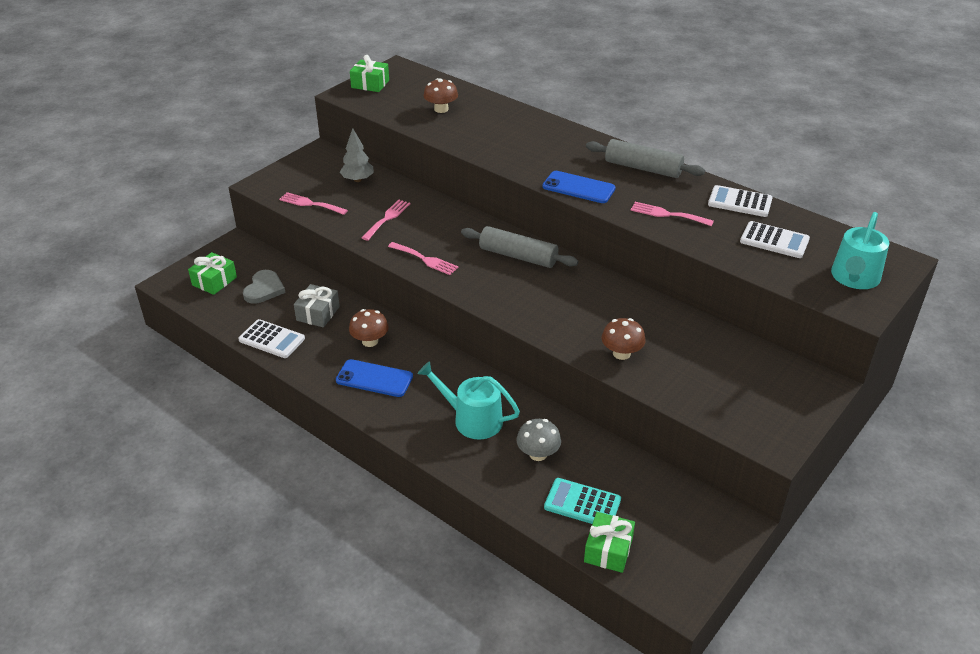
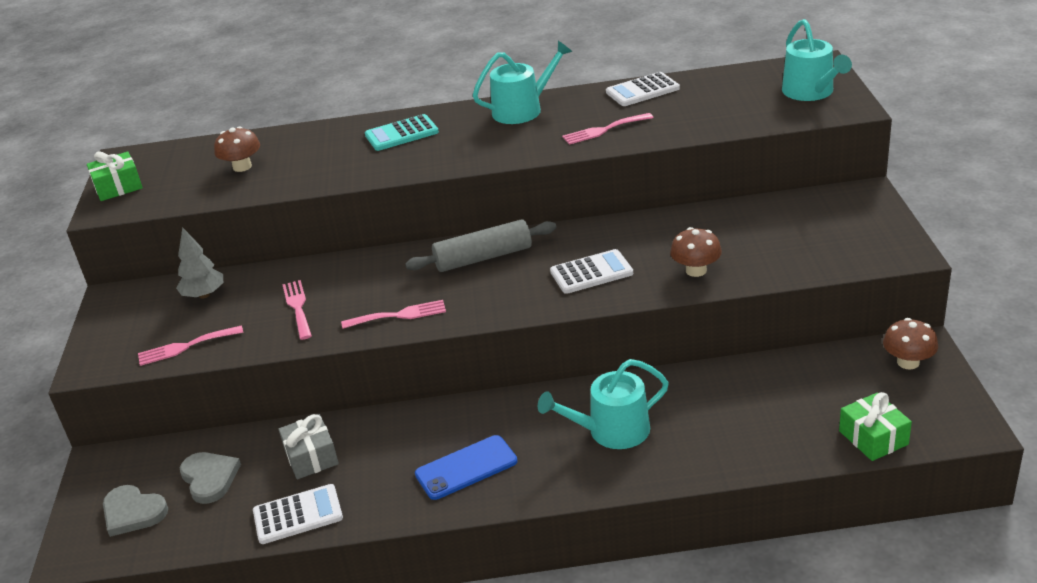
camera: 40 degrees left, 5 degrees down
green gift [188,252,237,295] -> grey heart [103,485,168,537]
brown mushroom [349,309,389,347] -> brown mushroom moved to [883,318,938,369]
grey mushroom [516,419,561,461] -> none
blue phone [543,171,616,203] -> none
turquoise calculator [544,478,621,524] -> turquoise calculator moved to [365,114,439,151]
grey rolling pin [586,139,705,178] -> turquoise watering can [473,41,572,124]
white calculator [740,221,810,258] -> white calculator moved to [550,249,633,294]

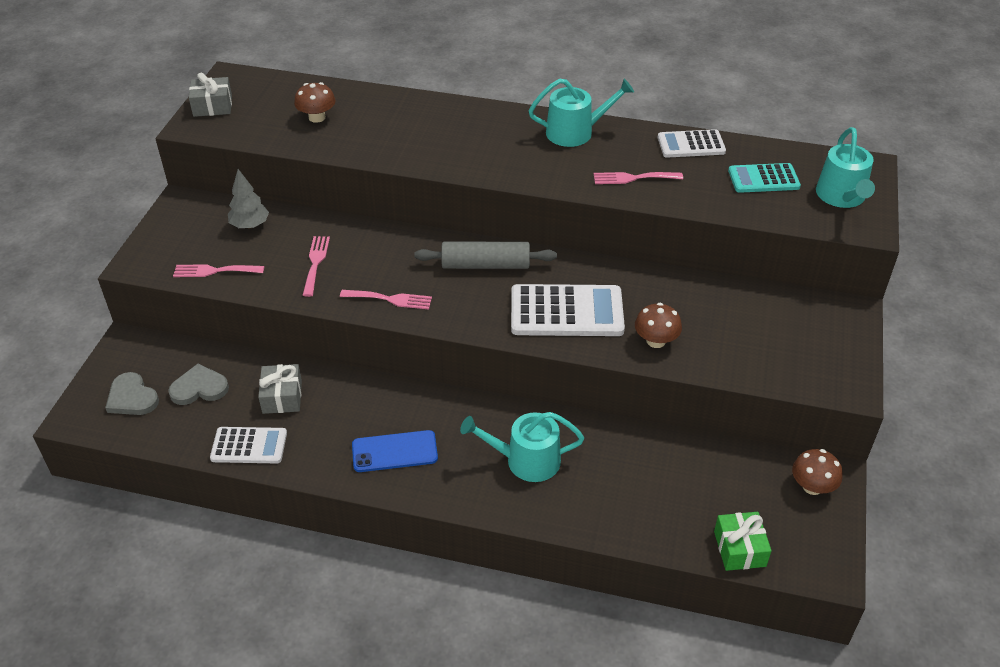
camera: 15 degrees right, 10 degrees up
green gift [87,152,143,201] -> grey gift [189,72,232,117]
grey heart [180,452,241,504] -> grey heart turned 90 degrees counterclockwise [168,364,229,405]
turquoise calculator [365,114,439,151] -> turquoise calculator moved to [728,163,801,193]
white calculator [550,249,633,294] -> white calculator [511,284,625,336], size x1.64

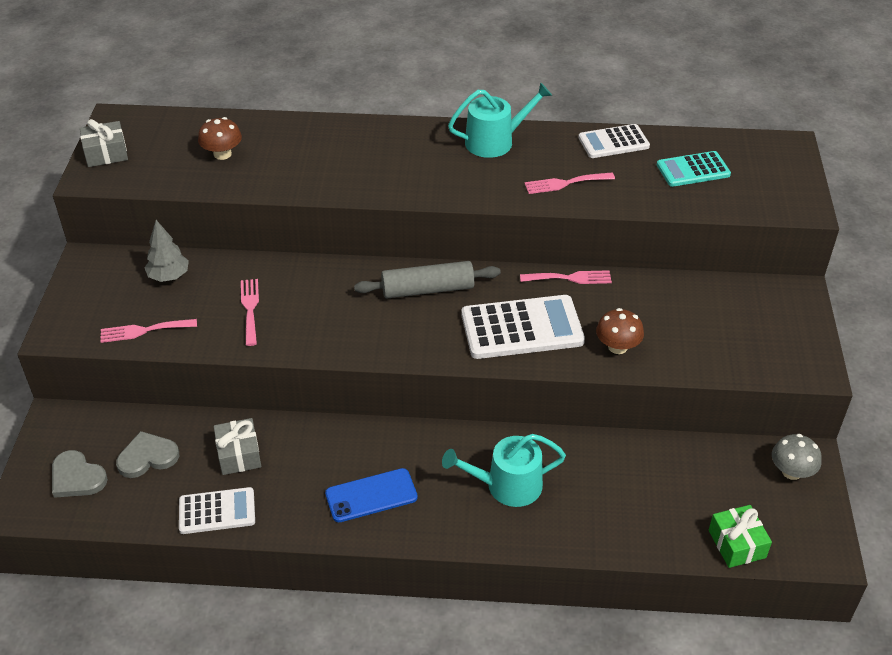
camera: 10 degrees left, 0 degrees up
pink fork [340,290,432,309] -> pink fork moved to [520,270,612,284]
brown mushroom [792,449,843,495] -> grey mushroom [772,434,822,480]
turquoise watering can [816,127,875,208] -> none

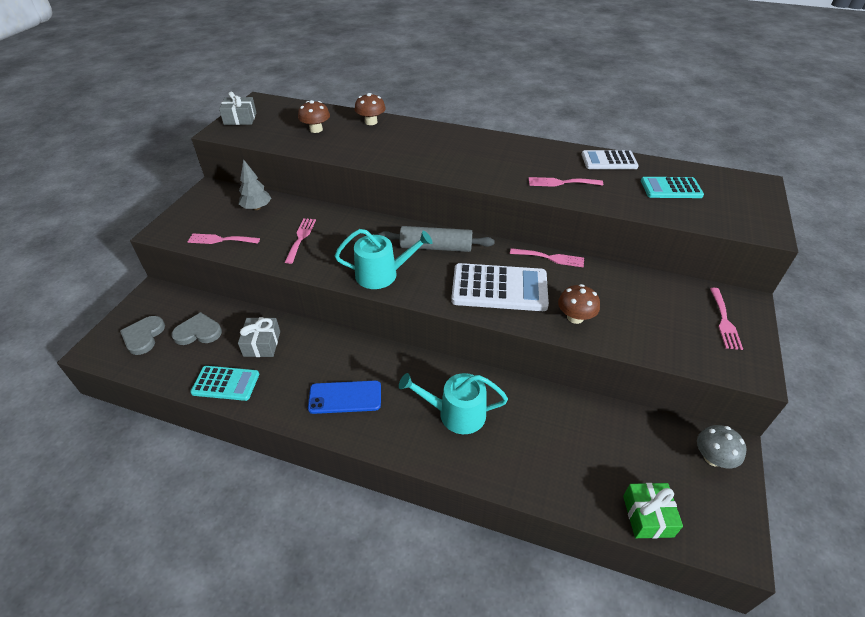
camera: 15 degrees right, 0 degrees up
grey heart [52,450,108,498] -> grey heart turned 45 degrees clockwise [120,316,165,355]
white calculator [179,487,255,534] -> turquoise calculator [190,366,259,401]
turquoise watering can [448,82,552,158] -> turquoise watering can moved to [335,229,432,289]
none -> brown mushroom [355,93,386,125]
none -> pink fork [710,288,743,350]

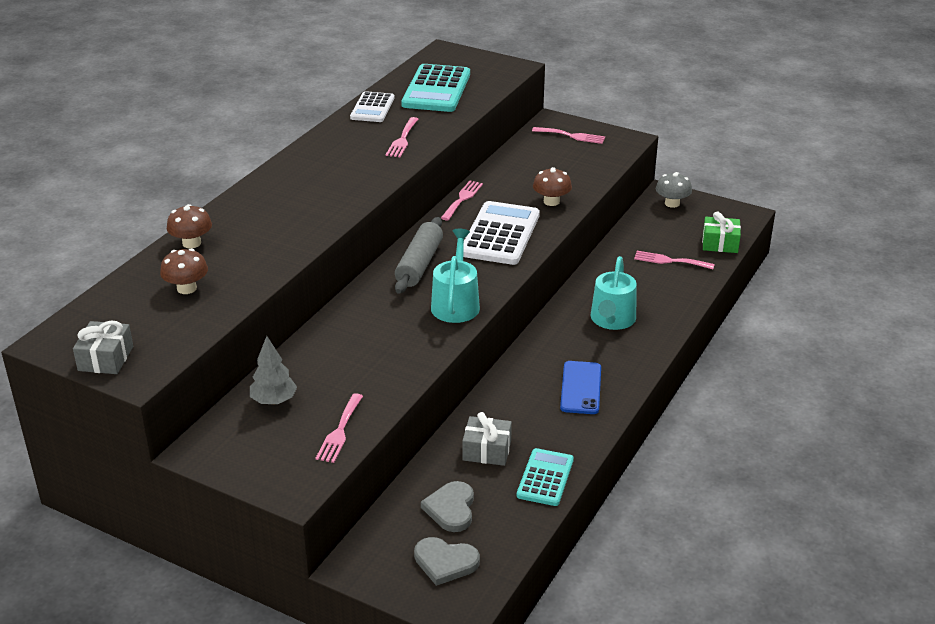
camera: 80 degrees left, 10 degrees down
pink fork [285,218,316,264] -> pink fork moved to [634,251,715,269]
turquoise calculator [641,177,704,198] -> turquoise calculator [401,64,470,112], size x1.64

